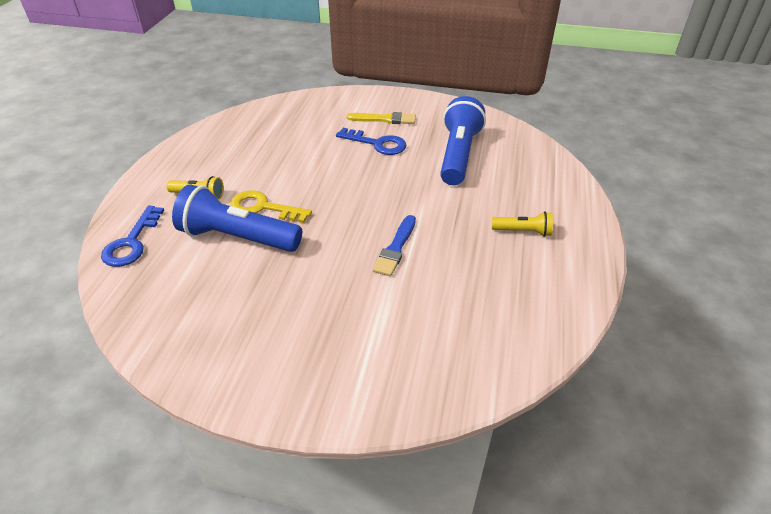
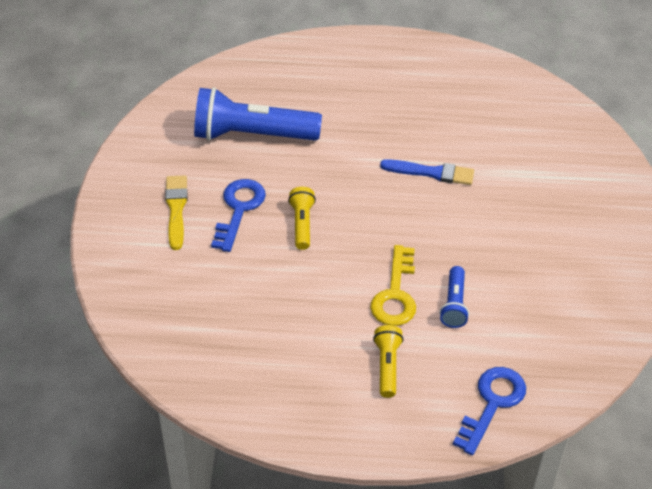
camera: 100 degrees left, 5 degrees up
blue key [101,206,164,267] -> blue key turned 60 degrees counterclockwise [453,367,526,455]
blue flashlight [172,184,302,252] -> blue flashlight [439,266,469,328], size x0.49
yellow flashlight [492,211,553,237] -> yellow flashlight moved to [288,187,316,250]

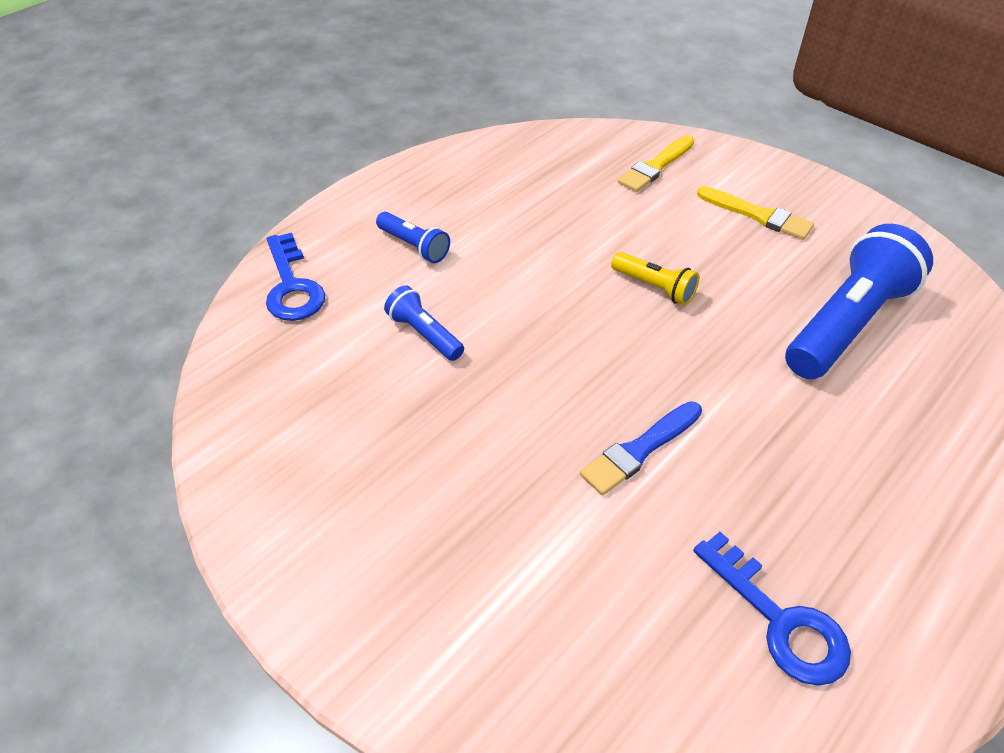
camera: 130 degrees right, 0 degrees up
blue key [211,179,266,252] -> blue key moved to [693,532,851,686]
yellow key [370,245,416,326] -> none
yellow flashlight [373,325,403,398] -> blue flashlight [376,212,450,263]
none -> yellow brush [618,135,694,192]

